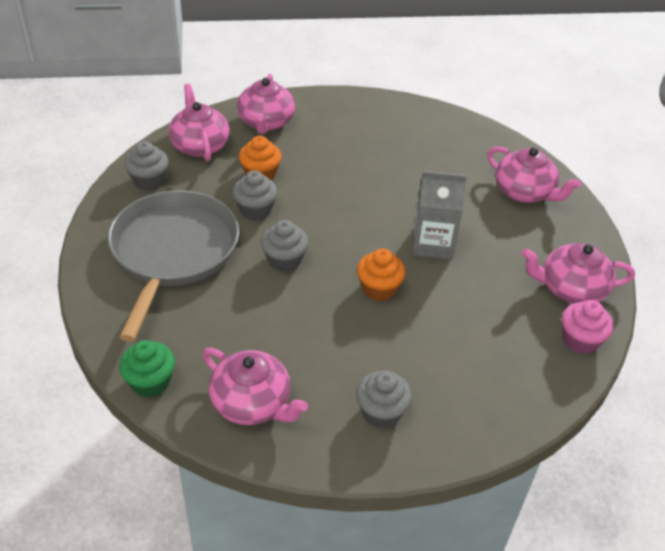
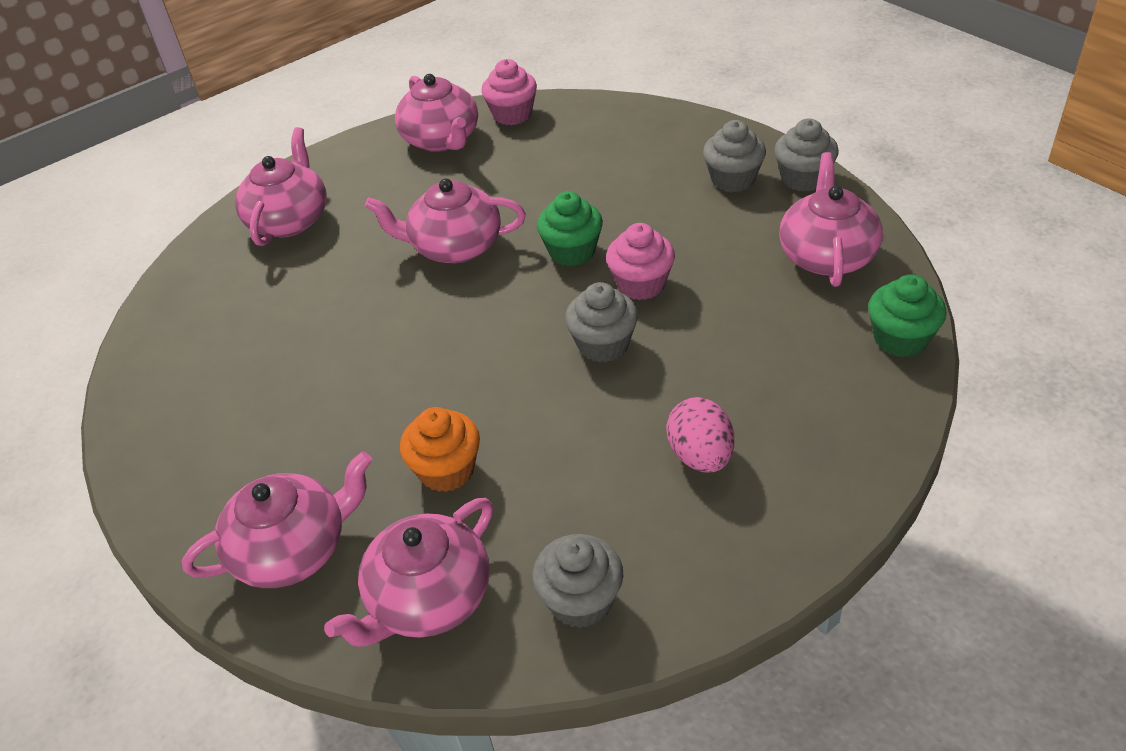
camera: 115 degrees left, 0 degrees up
grey pan [108,190,239,342] -> pink egg [666,397,734,473]
grey cupcake [233,170,277,220] -> grey cupcake moved to [774,119,839,192]
orange cupcake [357,249,406,301] -> green cupcake [537,191,603,266]
grey carton [412,171,467,260] -> pink teapot [365,179,526,263]
none -> pink cupcake [606,223,675,300]

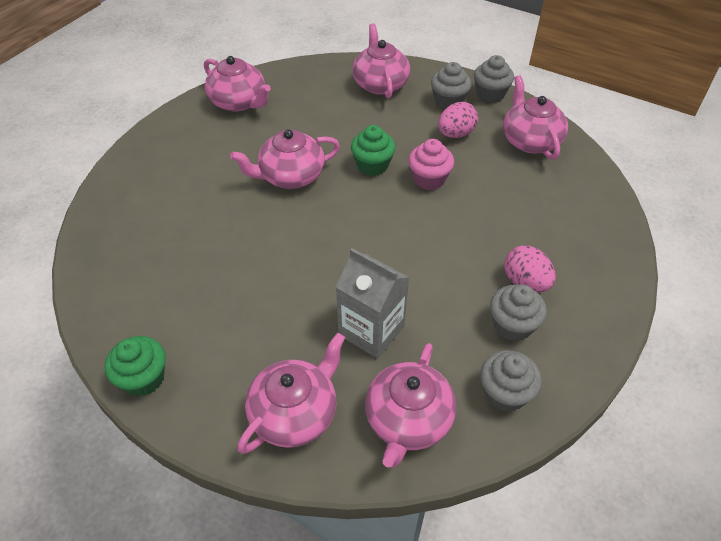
camera: 25 degrees left, 5 degrees up
pink teapot [235,127,327,246] -> pink teapot moved to [352,23,410,99]
orange cupcake [400,407,480,492] -> grey carton [336,248,410,359]
pink cupcake [482,59,537,125] -> none
grey cupcake [565,282,638,363] -> grey cupcake moved to [490,284,547,341]
green cupcake [868,274,946,357] -> green cupcake moved to [104,336,166,396]
none -> pink egg [438,102,478,138]

